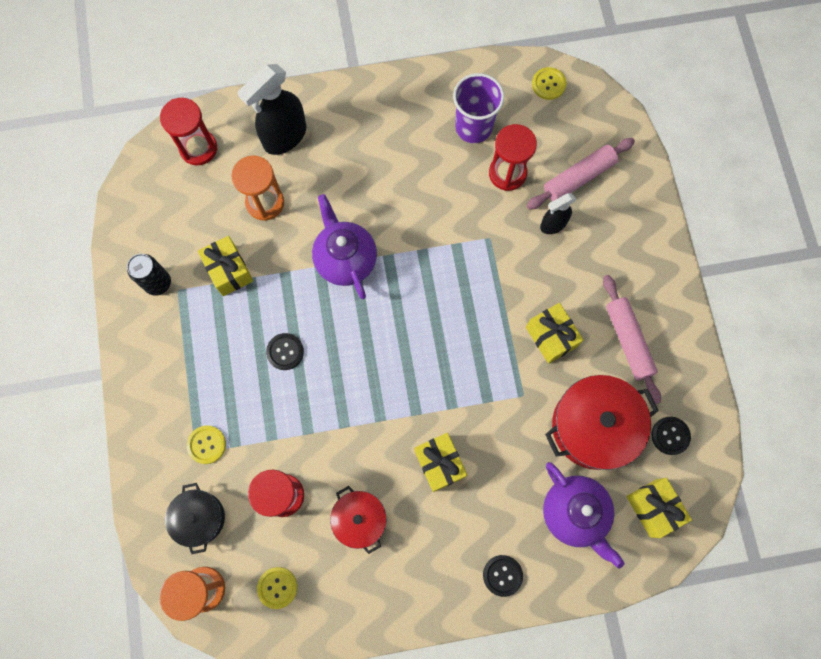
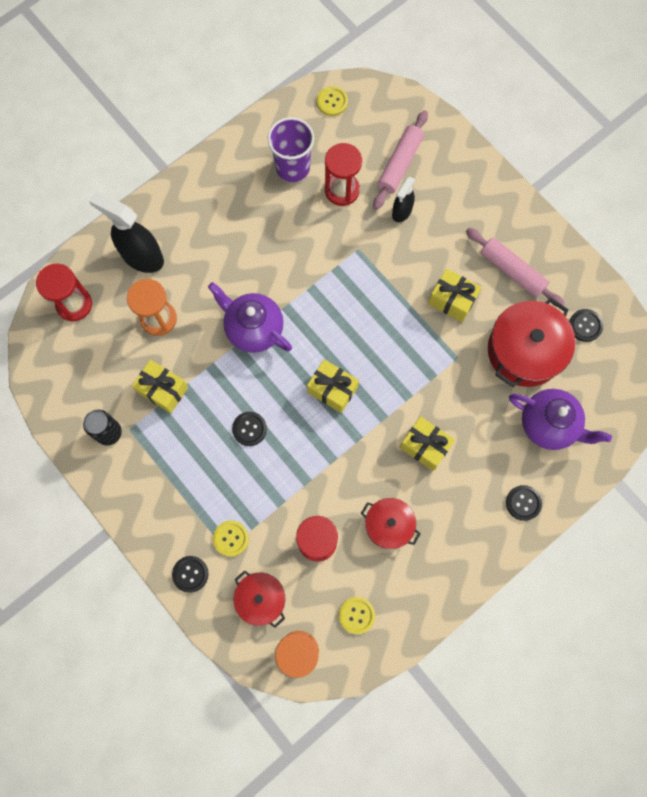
camera: 30 degrees left, 0 degrees up
black pot [165,483,225,554] -> red pot [234,570,285,628]
black spray bottle [238,64,306,155] -> black spray bottle turned 105 degrees clockwise [89,191,164,273]
yellow gift [626,478,692,538] -> yellow gift moved to [307,359,359,413]
none -> black button [172,556,208,593]

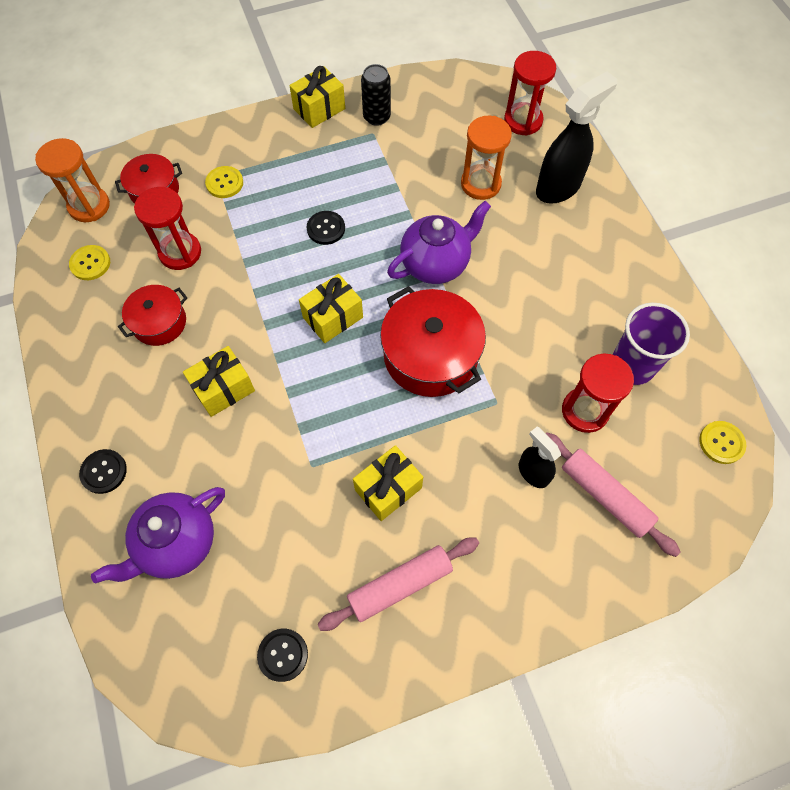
camera: 110 degrees right, 10 degrees down
yellow gift [132,360,188,413] -> yellow gift moved to [289,66,345,128]
black button [172,556,208,593] -> none
red pot [488,298,575,387] -> red pot moved to [380,286,486,397]

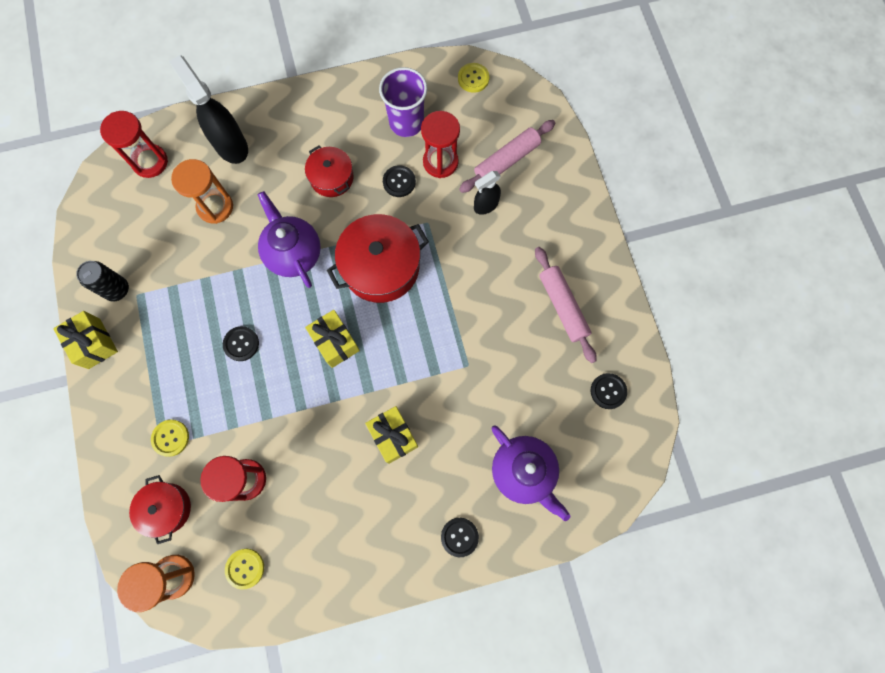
camera: 85 degrees left, 10 degrees up
red pot [118,285,187,346] -> red pot moved to [305,145,354,197]
yellow gift [353,445,423,521] -> none
none -> black button [383,165,416,197]

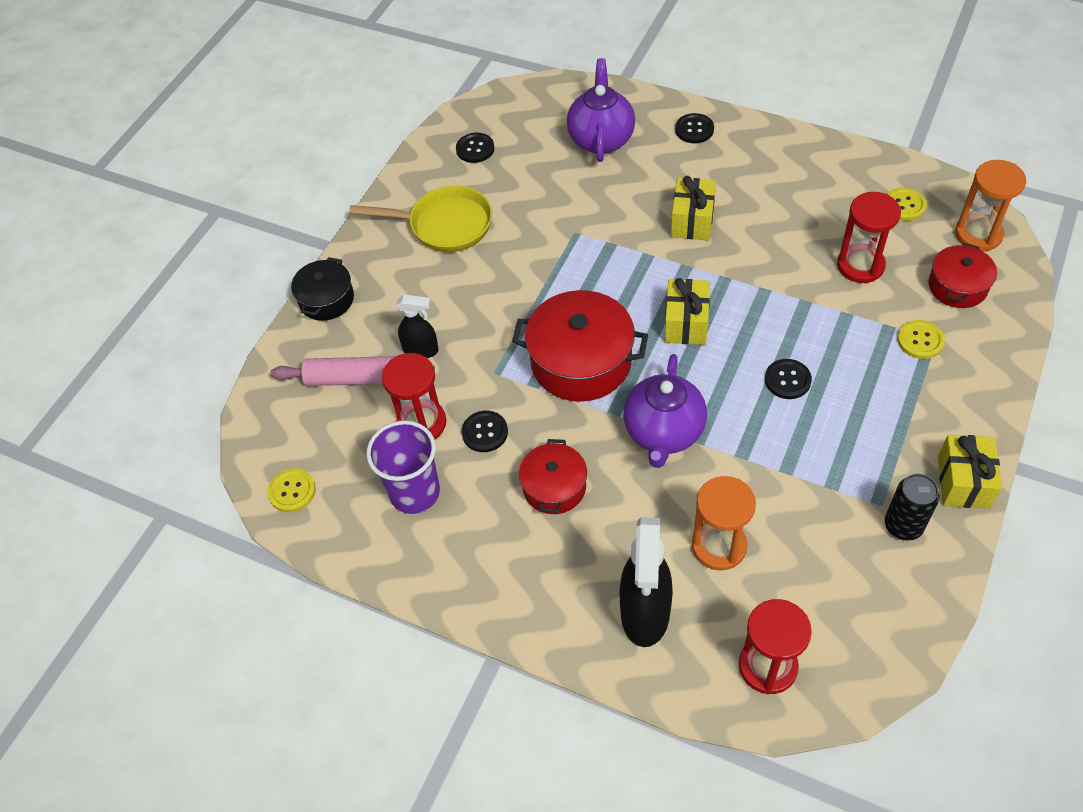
camera: 135 degrees left, 20 degrees down
pink rolling pin [535,247,597,363] -> yellow pan [349,186,492,252]
none -> black pot [291,257,354,321]

